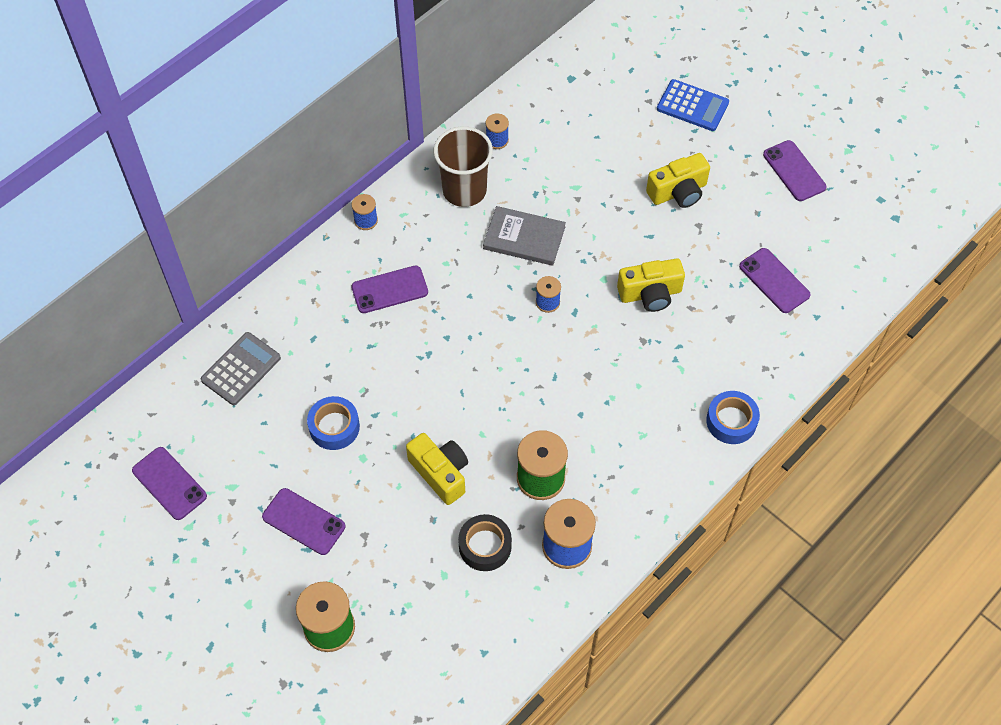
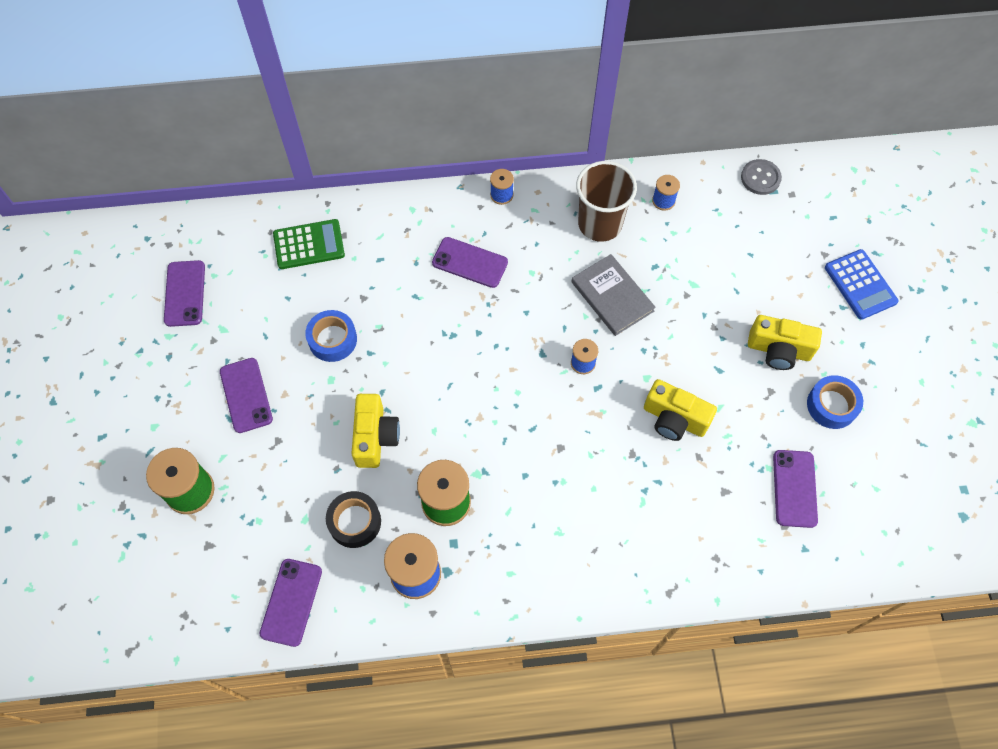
camera: 40 degrees right, 5 degrees up
grey calculator [201,332,281,405] -> green calculator [273,219,345,269]
blue tape [706,391,760,444] -> blue tape moved to [807,375,863,429]
purple phone [763,140,827,201] -> purple phone moved to [259,559,322,647]
none -> grey button [741,159,782,195]

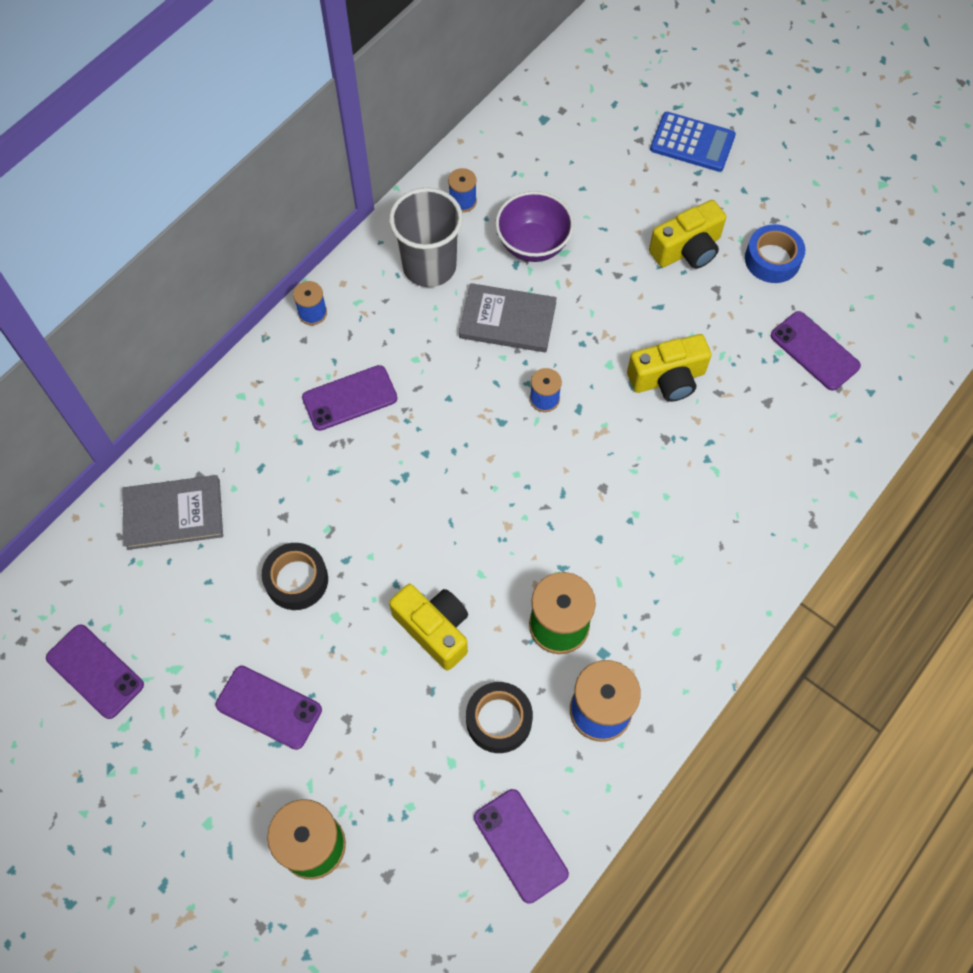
camera: 45 degrees left, 0 degrees up
green calculator [273,219,345,269] -> grey book [122,475,223,550]
blue tape [305,310,357,362] -> black tape [262,543,328,610]
brown cup [576,161,637,242] -> grey cup [389,188,463,287]
grey button [741,159,782,195] -> none
none -> purple bowl [495,191,574,262]

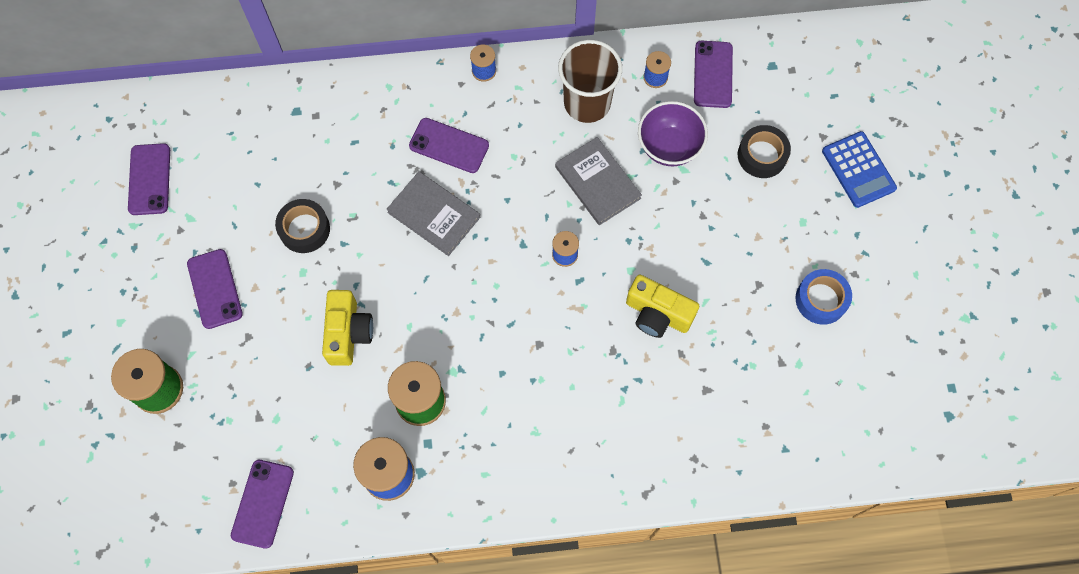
camera: 45 degrees right, 5 degrees up
grey book [122,475,223,550] -> grey book moved to [386,171,480,256]
grey cup [389,188,463,287] -> brown cup [558,40,622,123]
black tape [466,682,533,753] -> black tape moved to [738,125,791,178]
yellow camera [649,200,726,269] -> none
purple phone [771,311,861,391] -> purple phone moved to [694,41,733,108]

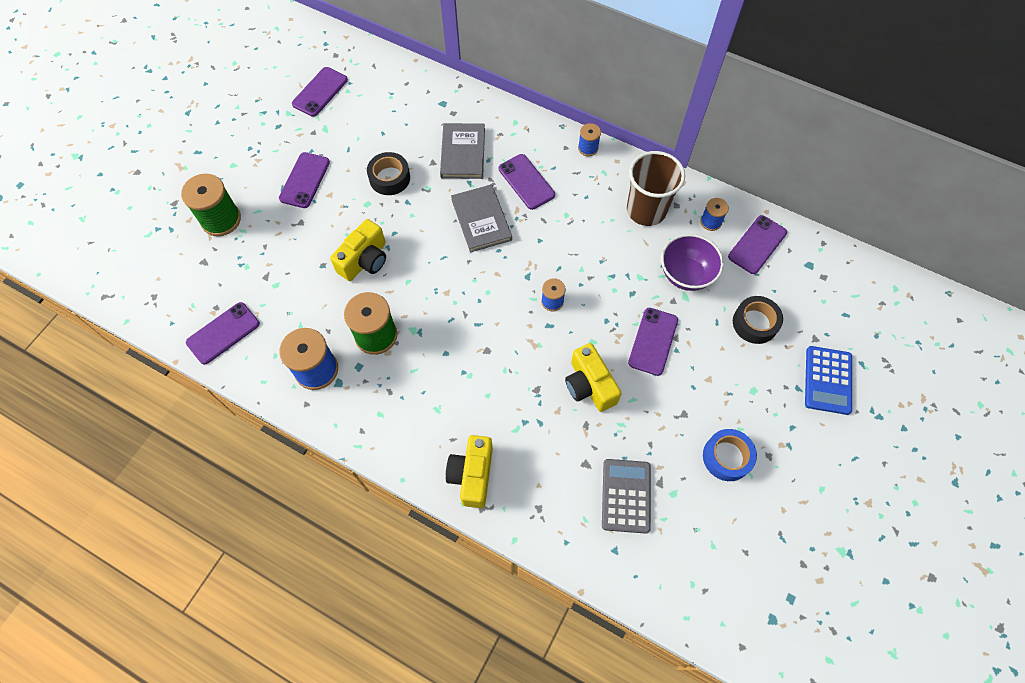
camera: 35 degrees right, 5 degrees down
grey book [555,137,642,225] -> grey book moved to [440,123,485,179]
none -> yellow camera [446,435,493,508]
none -> grey calculator [602,459,651,534]
none -> purple phone [628,308,678,376]

